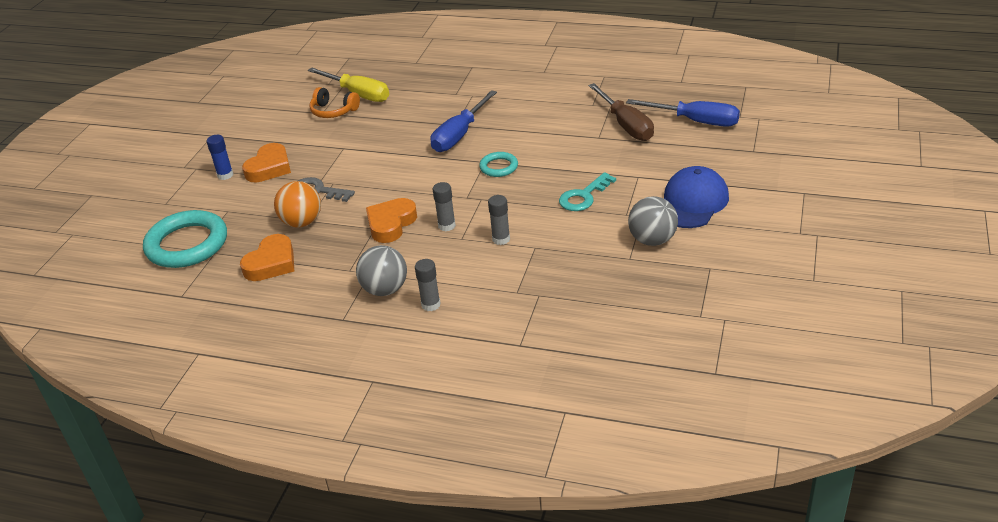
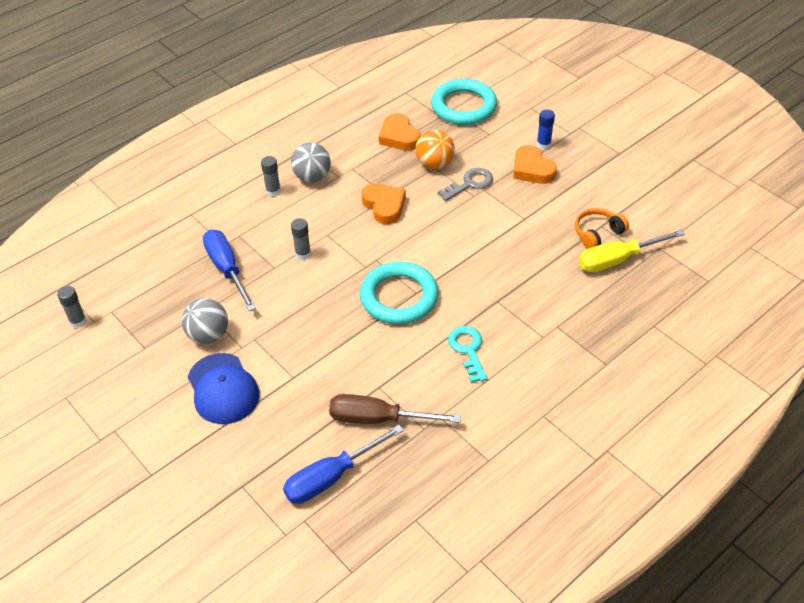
camera: 120 degrees right, 10 degrees up
blue screwdriver [431,90,497,152] -> blue screwdriver moved to [203,230,256,311]
grey glue stick [433,182,456,231] -> grey glue stick moved to [57,286,87,328]
turquoise ring [479,152,518,177] -> turquoise ring [360,262,439,324], size x2.01
turquoise key [559,172,616,211] -> turquoise key moved to [448,326,487,383]

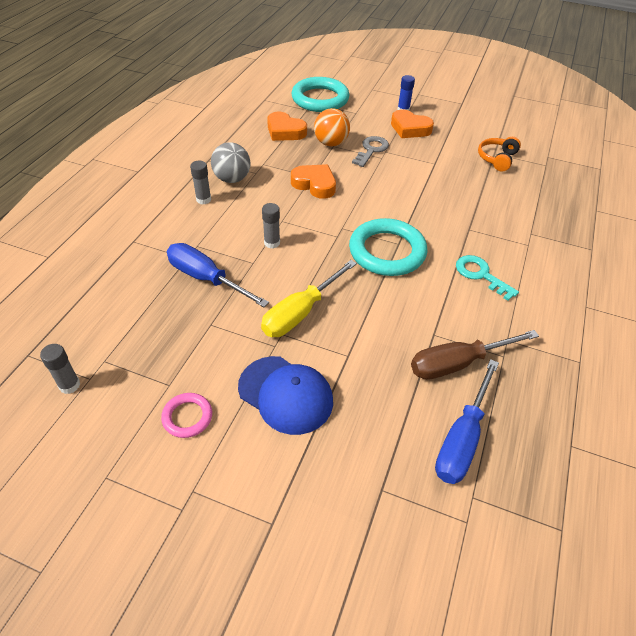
camera: 30 degrees left, 0 degrees up
grey ball [182,298,228,344] -> none
yellow screwdriver [579,230,685,272] -> yellow screwdriver moved to [261,260,357,337]
none -> pink ring [161,393,212,438]

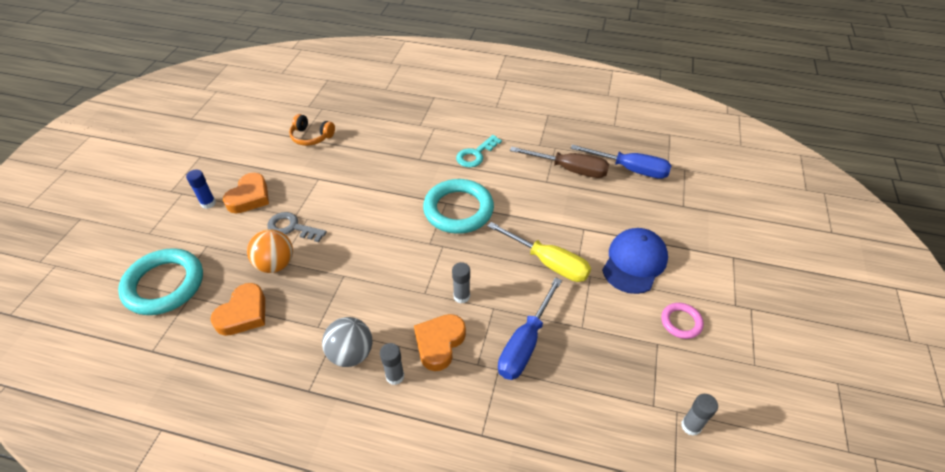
camera: 95 degrees left, 0 degrees up
orange heart [291,164,336,199] -> orange heart moved to [414,314,466,371]
brown screwdriver [411,330,539,380] -> brown screwdriver turned 45 degrees counterclockwise [510,147,609,178]

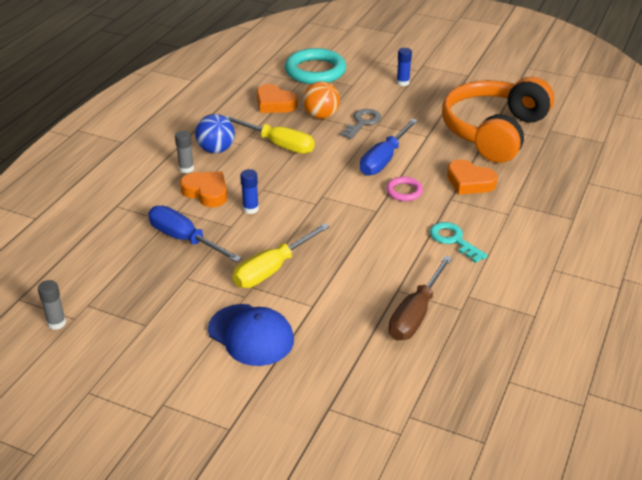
camera: 100 degrees right, 10 degrees down
orange heart [223,173,269,213] -> orange heart moved to [447,159,498,195]
orange headphones [289,114,335,146] -> orange headphones [442,76,554,163], size x2.45
grey ball [322,317,373,367] -> blue ball [195,114,235,153]
turquoise ring [423,179,494,234] -> none
grey glue stick [452,262,470,303] -> blue glue stick [240,169,259,214]
blue screwdriver [570,145,671,179] -> blue screwdriver moved to [360,119,418,176]
pink ring [661,303,704,339] -> pink ring moved to [386,177,423,201]
none -> yellow screwdriver [226,116,314,154]

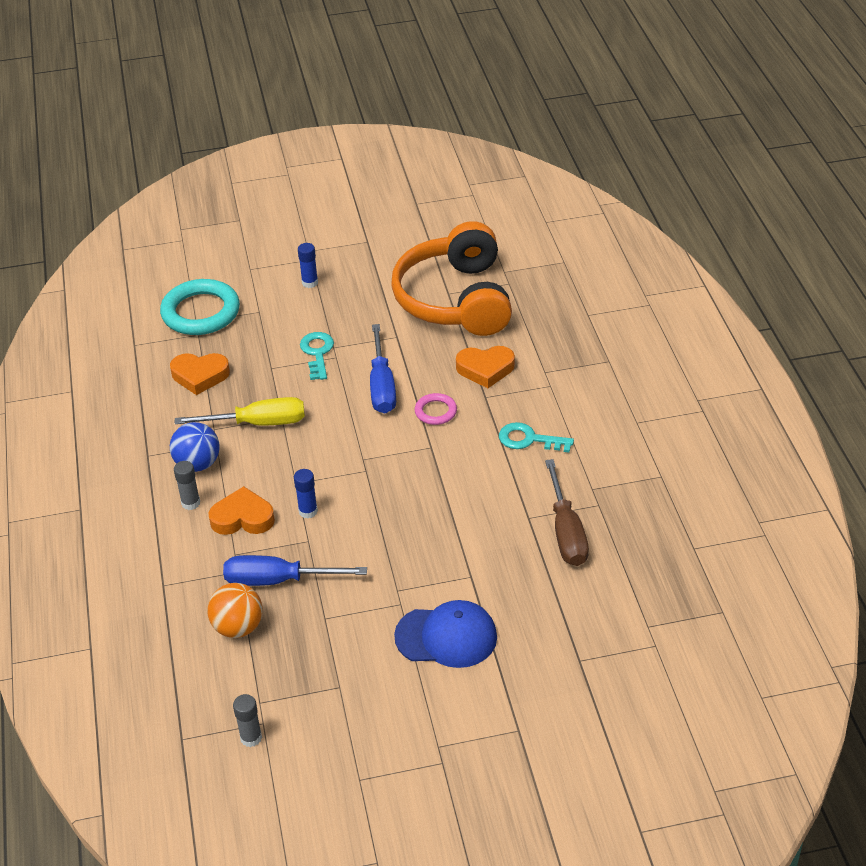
camera: 35 degrees left, 5 degrees up
yellow screwdriver [233,223,330,288] -> none
orange ball [303,81,340,119] -> orange ball moved to [207,583,263,638]
grey key [340,109,381,139] -> turquoise key [300,332,334,380]

